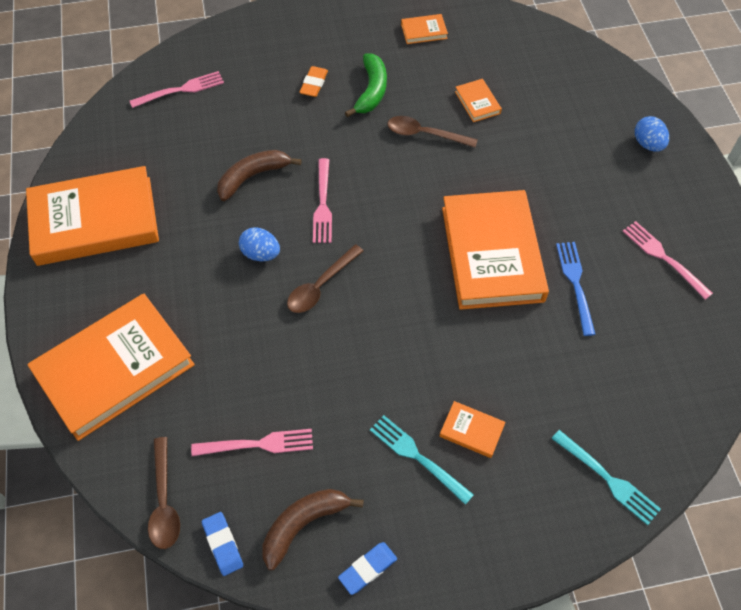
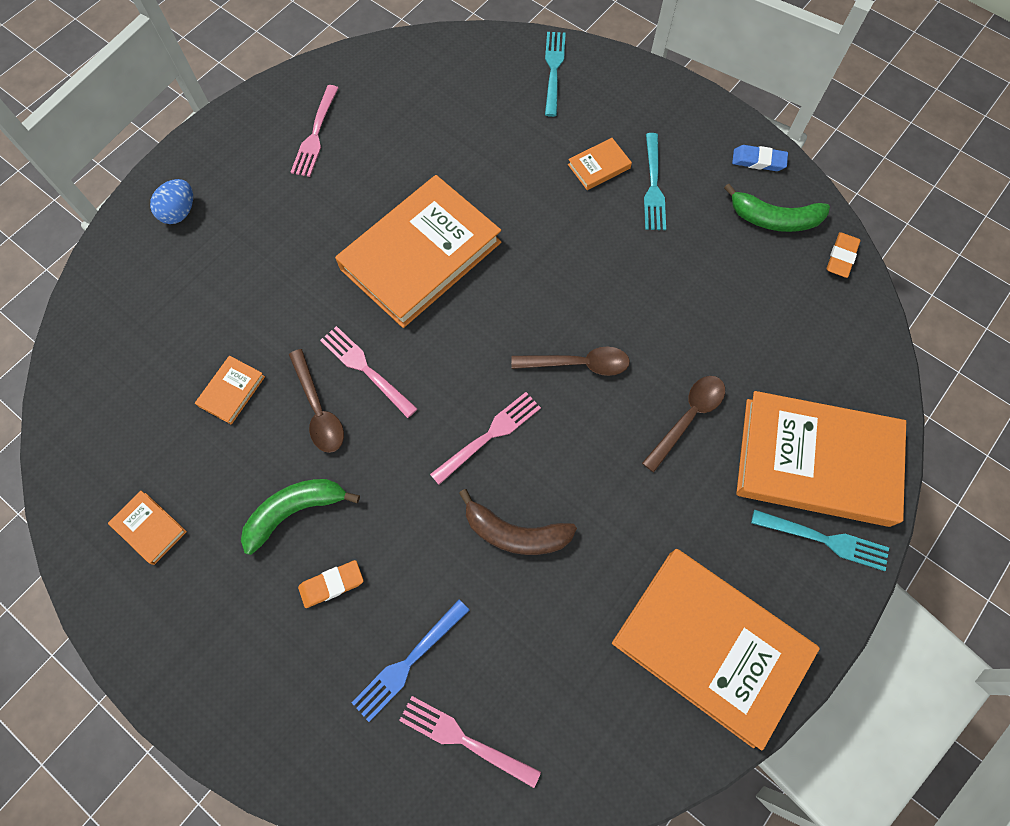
camera: 130 degrees left, 10 degrees up
brown spoon [148,437,180,549] -> brown spoon moved to [642,376,725,472]
pink fork [191,429,313,456] -> pink fork moved to [320,326,418,418]
blue eraser [202,512,243,576] -> orange eraser [827,232,860,278]
blue egg [239,227,280,261] -> none
brown banana [262,489,364,570] -> green banana [724,184,830,232]
orange book [440,401,505,458] -> orange book turned 75 degrees clockwise [568,138,632,190]
blue fork [556,242,596,336] -> blue fork moved to [351,600,469,722]
none -> turquoise fork [751,509,889,571]

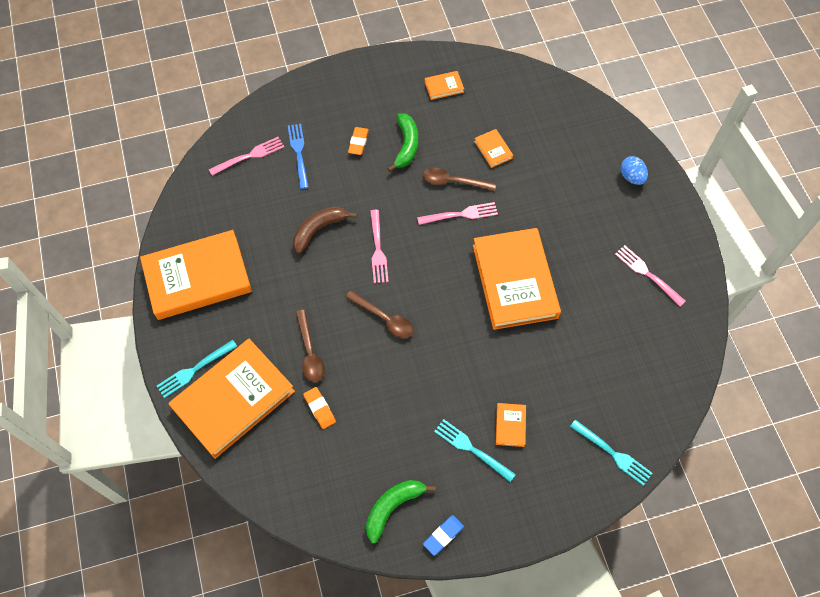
camera: 125 degrees right, 5 degrees down
brown spoon [511,347,630,376] -> brown spoon turned 90 degrees counterclockwise [345,291,413,338]
orange eraser [827,232,860,278] -> orange eraser moved to [303,387,336,429]

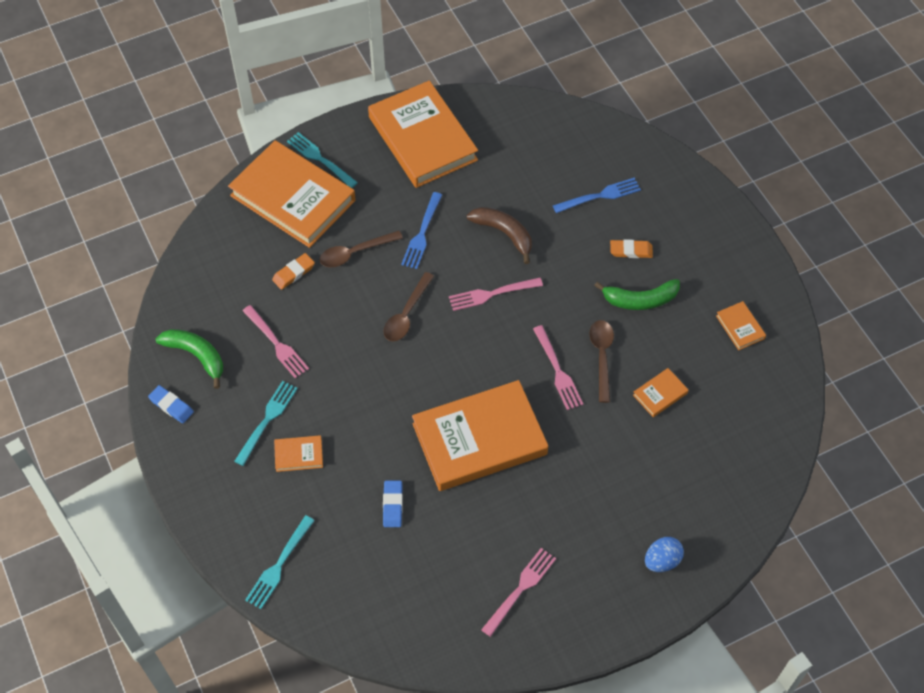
camera: 80 degrees right, 5 degrees down
pink fork [209,137,284,176] -> pink fork moved to [243,305,309,378]
none -> blue eraser [383,481,403,527]
none -> blue fork [401,192,442,269]

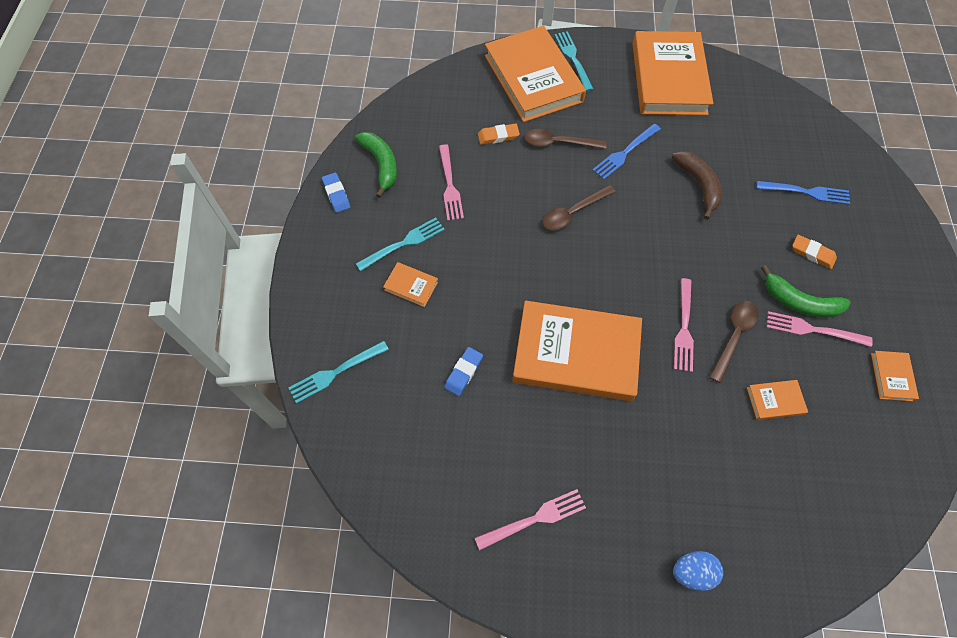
camera: 30 degrees right, 5 degrees up
pink fork [449,278,543,311] -> pink fork moved to [766,311,873,347]

